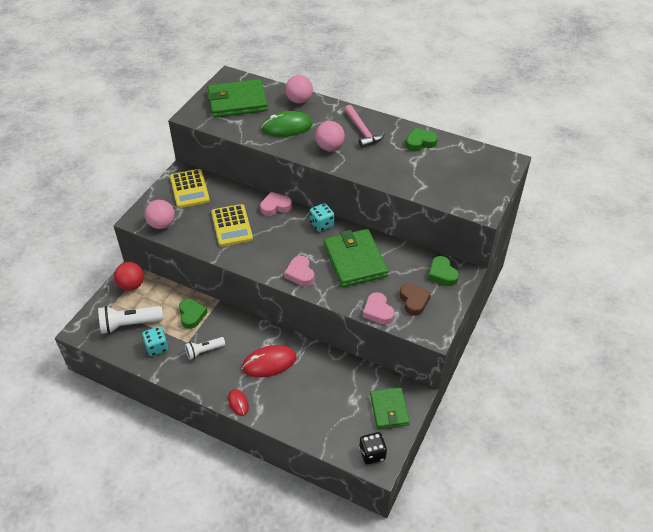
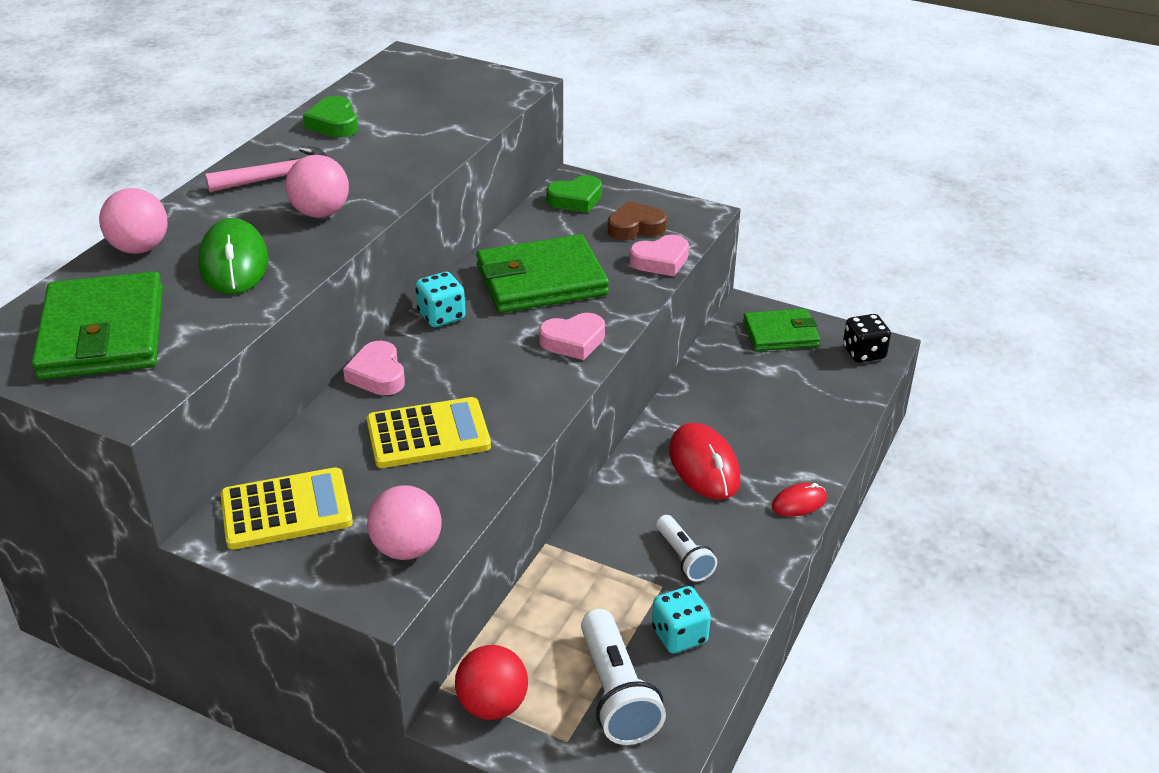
camera: 90 degrees left, 10 degrees down
green heart [179,299,208,329] -> none

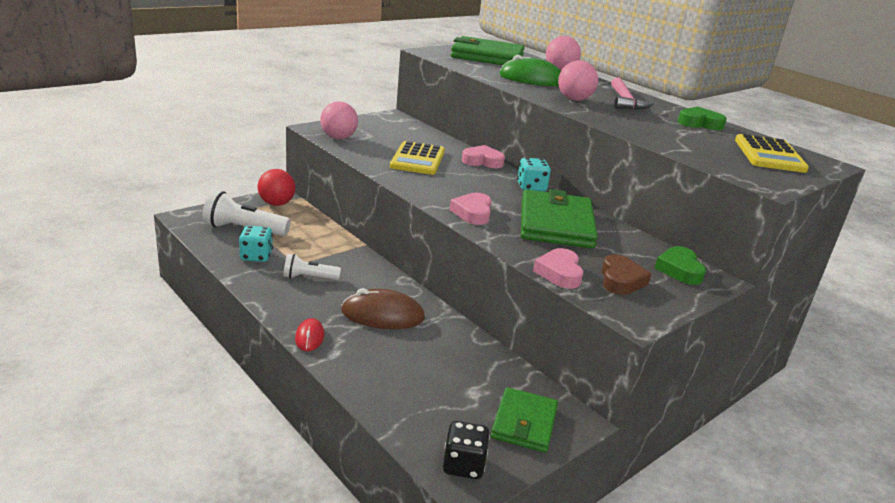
camera: 110 degrees right, 10 degrees down
yellow calculator [220,467,353,549] -> yellow calculator moved to [735,134,809,173]
red mouse [669,423,740,500] -> brown mouse [341,288,425,329]

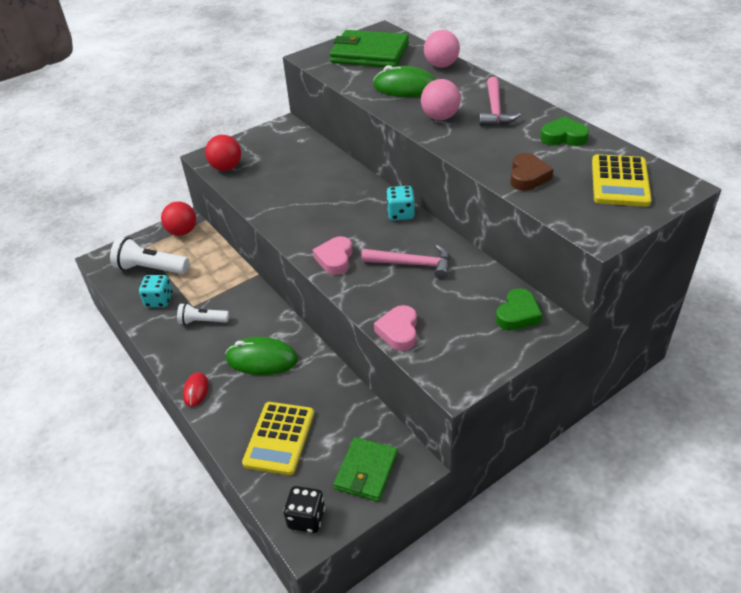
camera: 10 degrees right, 15 degrees up
pink ball [320,101,358,139] -> red ball [205,135,241,171]
brown mouse [341,288,425,329] -> green mouse [225,337,298,375]
yellow calculator [390,141,445,175] -> yellow calculator moved to [242,402,314,475]
pink heart [462,145,505,168] -> none
green wallet [521,189,598,248] -> pink hammer [361,245,450,279]
brown heart [601,254,651,295] -> brown heart moved to [510,153,554,191]
green heart [654,246,706,285] -> green heart turned 150 degrees counterclockwise [496,288,542,330]

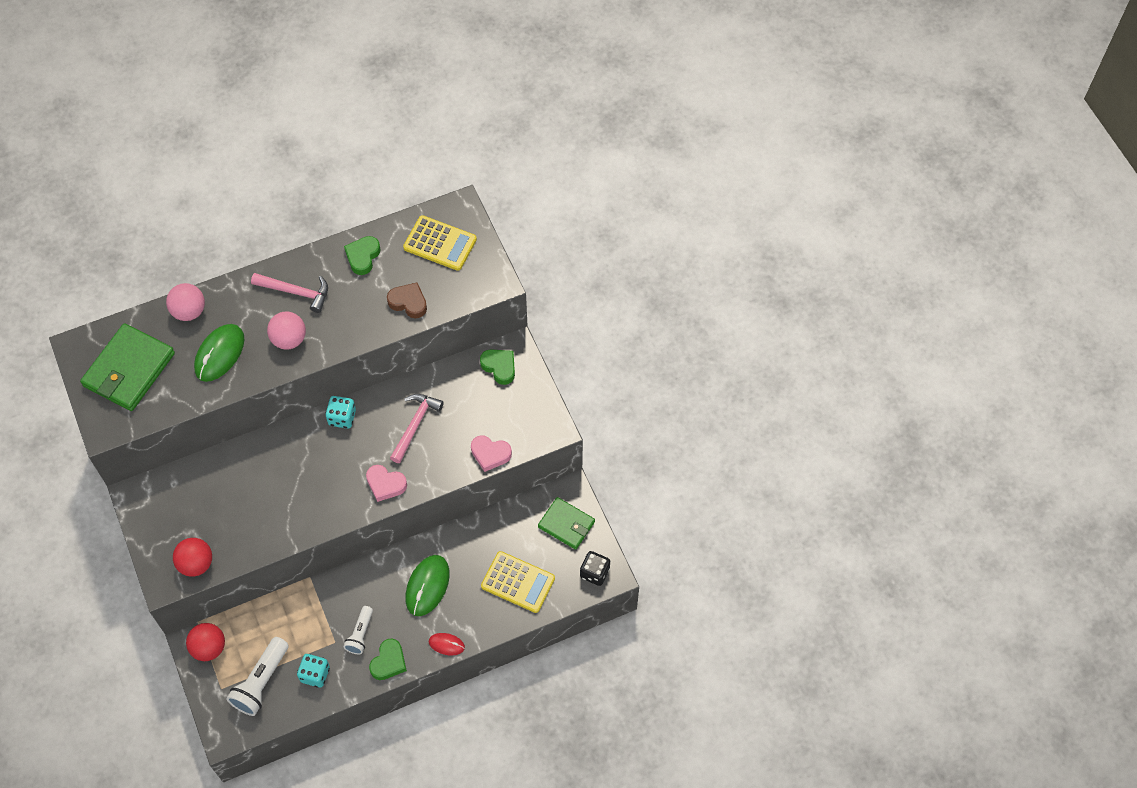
camera: 80 degrees left, 20 degrees up
none -> green heart [369,639,407,680]

